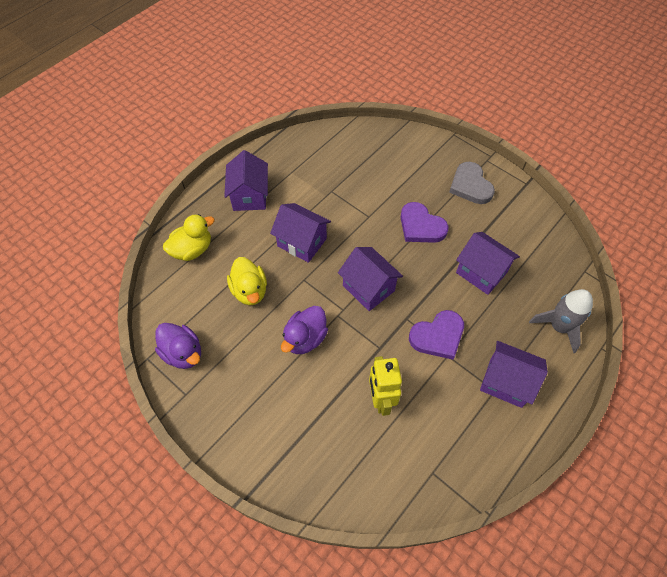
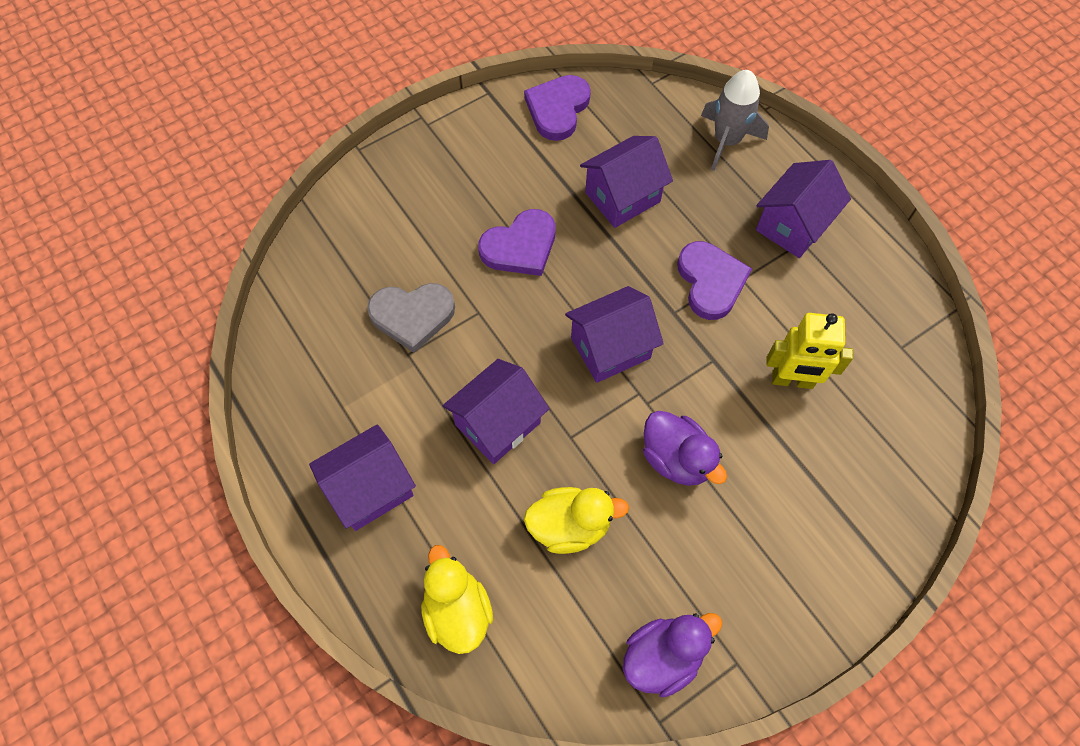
camera: 75 degrees left, 5 degrees up
purple house [224,150,268,211] -> purple house turned 45 degrees counterclockwise [309,424,416,531]
grey heart [449,162,495,204] -> grey heart moved to [367,283,455,353]
none -> purple heart [524,75,591,141]

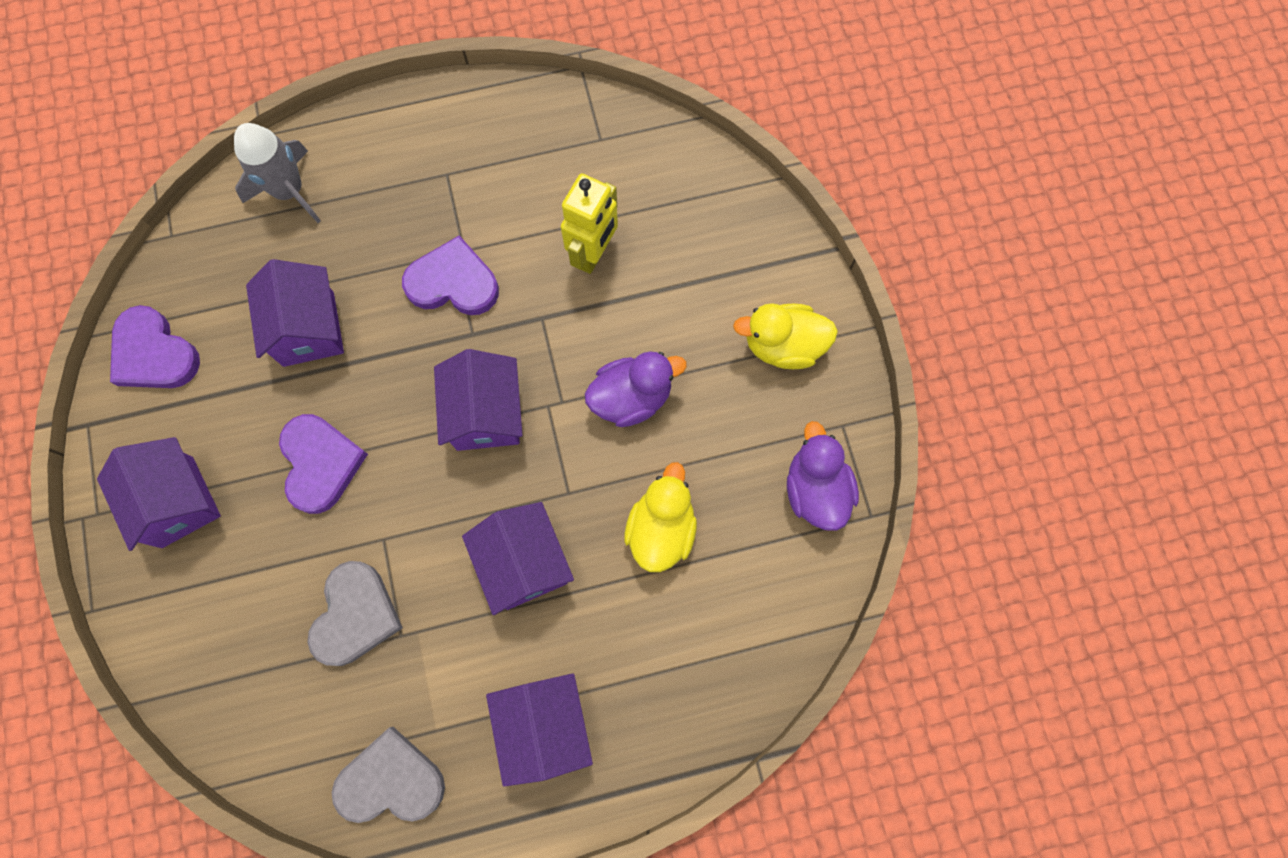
camera: 70 degrees left, 10 degrees up
yellow duck [421,545,493,654] -> yellow duck moved to [733,303,838,369]
purple house [756,160,851,258] -> purple house moved to [97,437,221,551]
none -> grey heart [331,727,445,823]

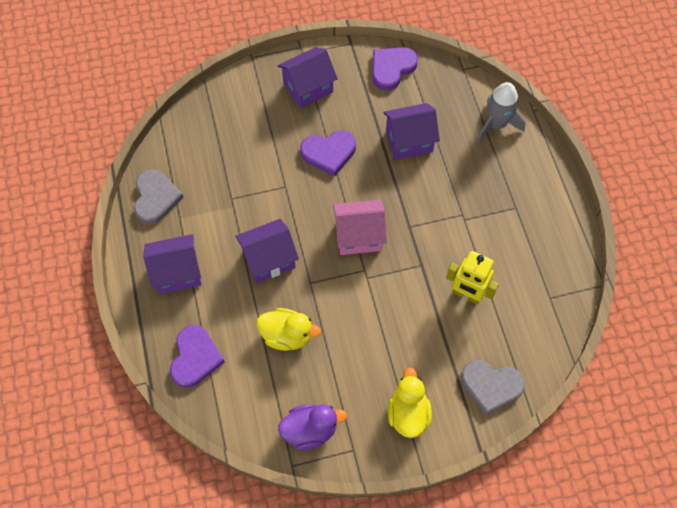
camera: 90 degrees right, 10 degrees down
grey heart [308,561,403,666] -> grey heart moved to [461,360,525,415]
purple heart [402,235,499,315] -> purple heart moved to [170,325,225,388]
purple house [434,349,522,451] -> pink house [333,200,387,255]
purple duck [585,351,687,427] -> none

